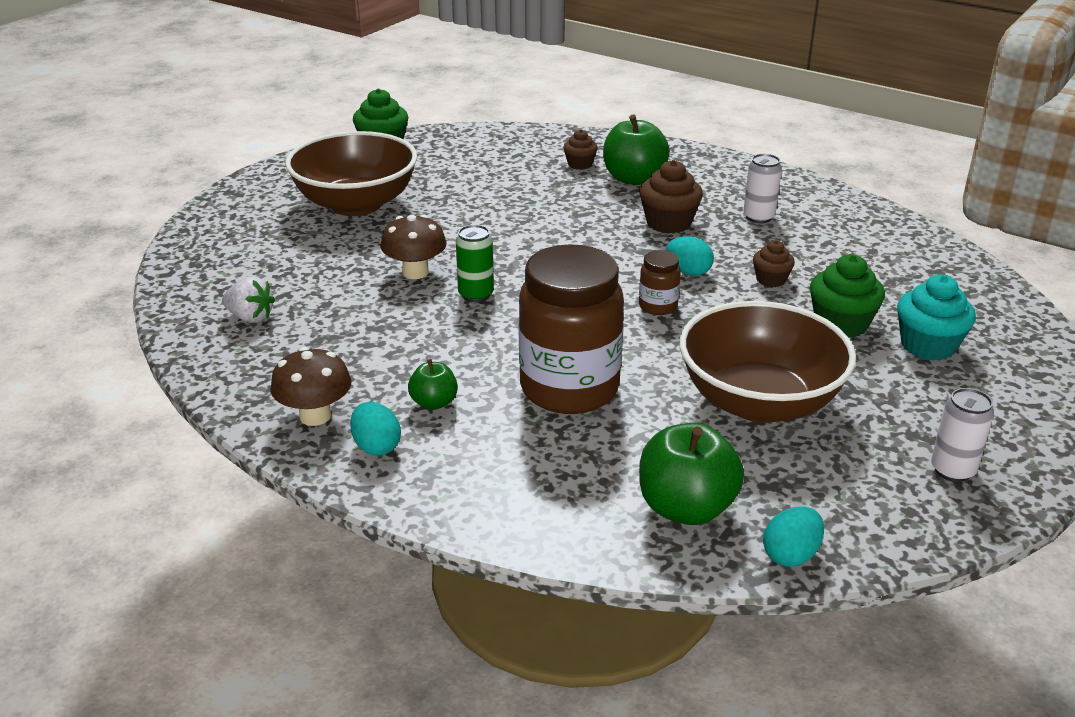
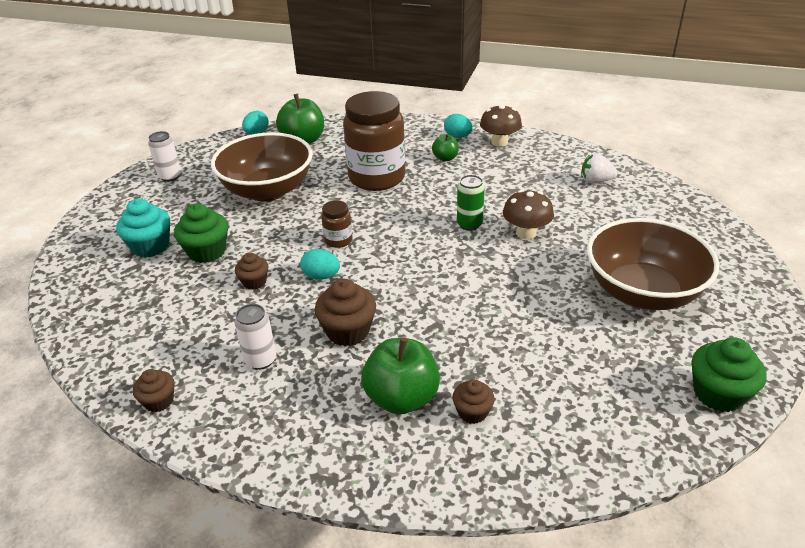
camera: 165 degrees right, 5 degrees up
none -> brown cupcake [133,369,175,412]

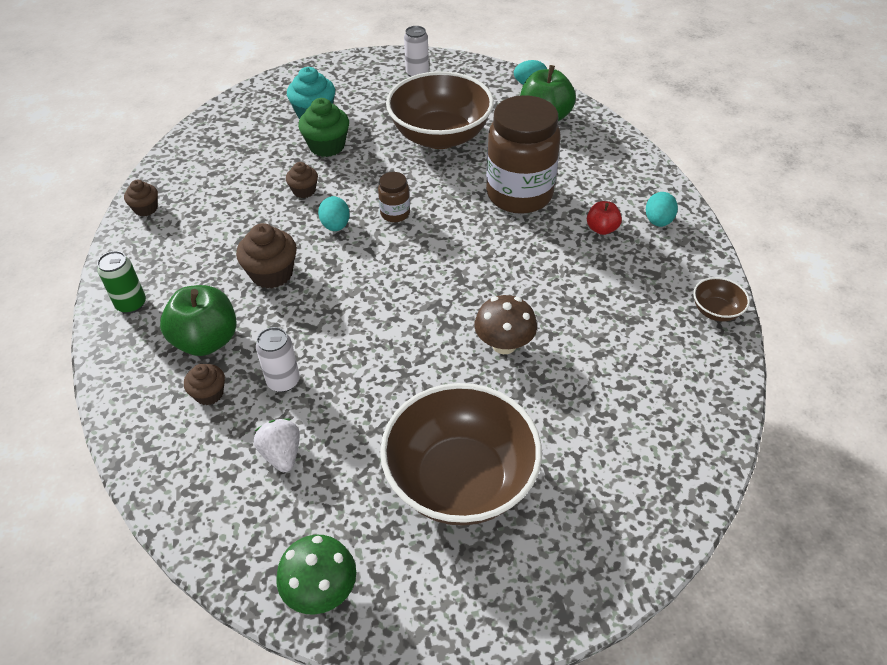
camera: 60 degrees right, 10 degrees up
white can [234,304,276,370] -> white can moved to [256,327,300,392]
green apple [432,134,459,161] -> red apple [587,201,622,235]
green can [457,175,485,231] -> green can moved to [97,251,146,314]
brown mushroom [480,104,522,147] -> none
white strawberry [581,153,618,183] -> white strawberry moved to [254,419,300,472]
green cupcake [692,338,767,413] -> green mushroom [276,535,356,615]
none -> brown bowl [693,277,750,322]

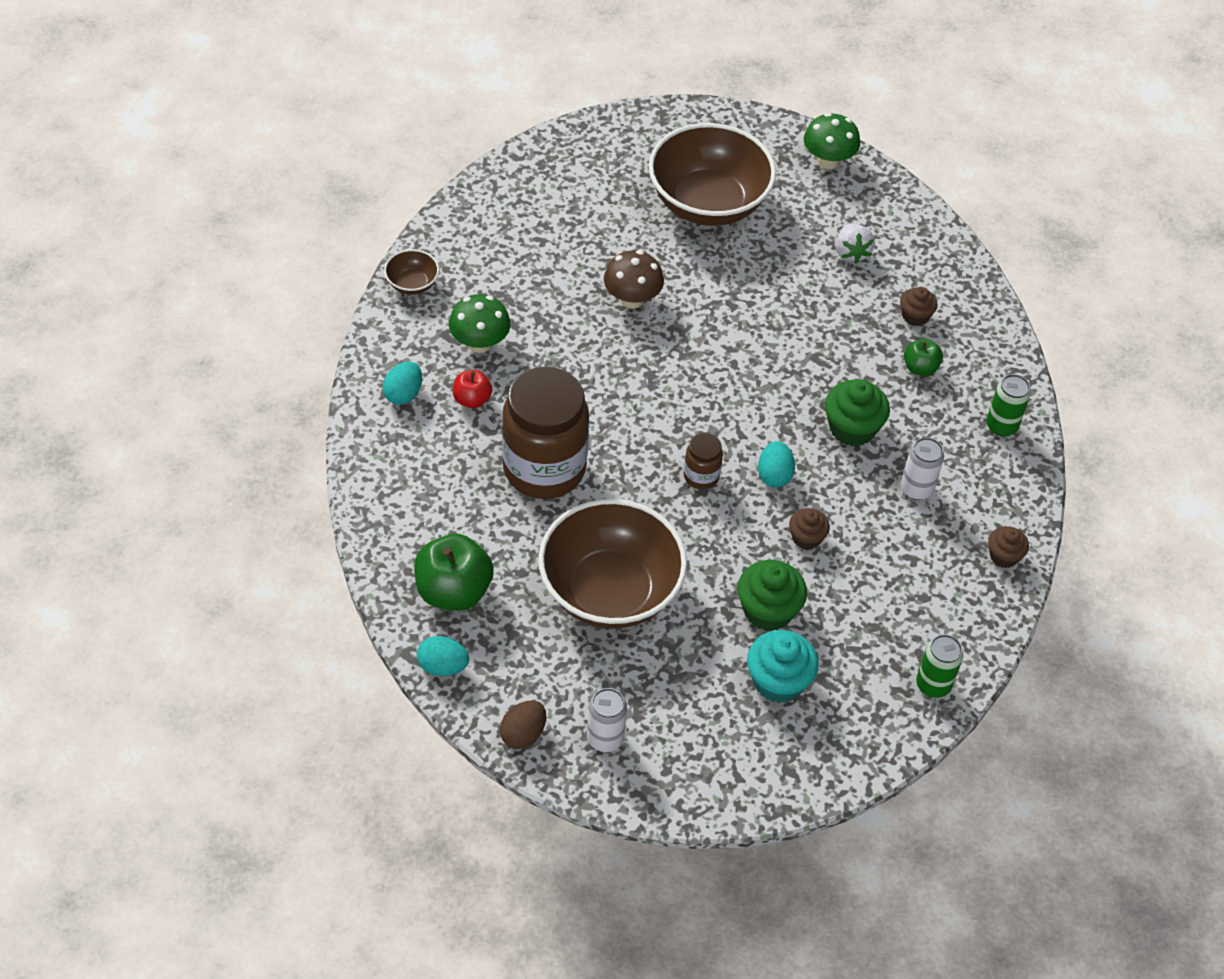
camera: 170 degrees left, 5 degrees up
green apple [160,285,237,356] -> green apple [904,338,943,376], size x0.54
brown cupcake [236,223,297,288] -> green cupcake [825,379,890,447]
white can [256,327,300,392] -> white can moved to [901,437,944,500]
none -> green mushroom [449,294,511,353]
none -> brown egg [500,700,546,749]
none -> green can [916,634,963,698]

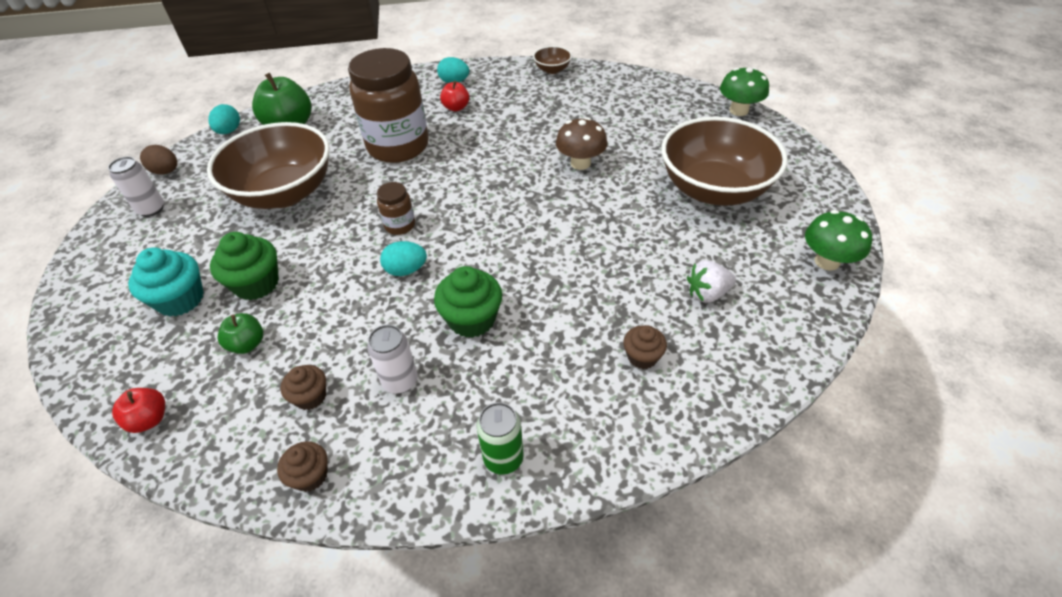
camera: 85 degrees right, 5 degrees down
green mushroom [449,294,511,353] -> green mushroom moved to [720,67,769,116]
brown cupcake [789,508,830,550] -> brown cupcake moved to [280,365,326,410]
green apple [904,338,943,376] -> green apple moved to [218,313,263,354]
green can [916,634,963,698] -> red apple [112,388,165,433]

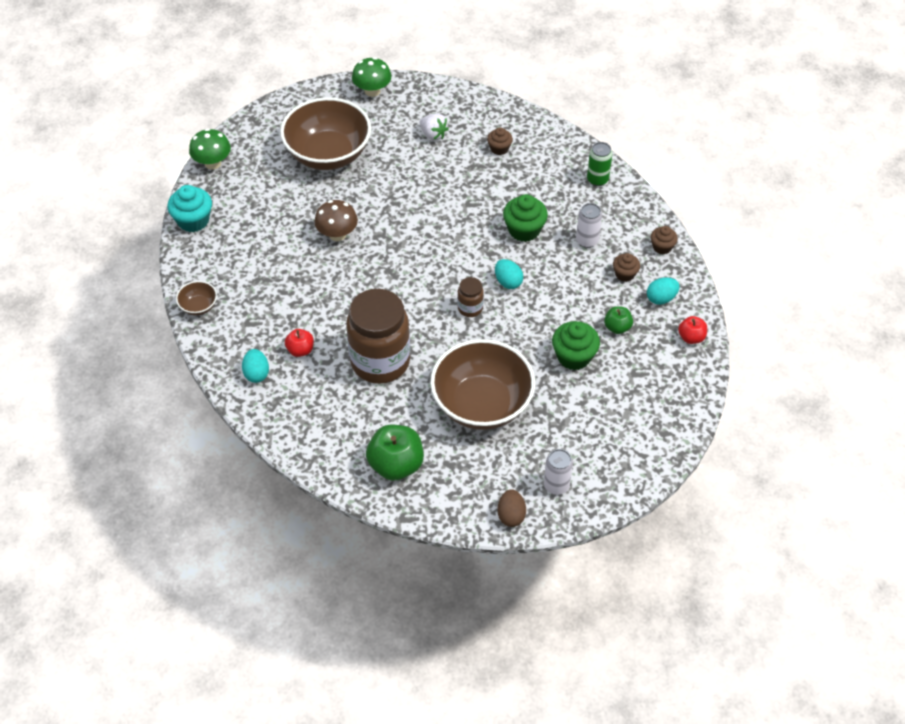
camera: 120 degrees left, 5 degrees up
turquoise cupcake [128,248,204,317] -> turquoise cupcake moved to [167,185,212,232]
turquoise egg [208,104,240,134] -> turquoise egg moved to [647,277,680,305]

